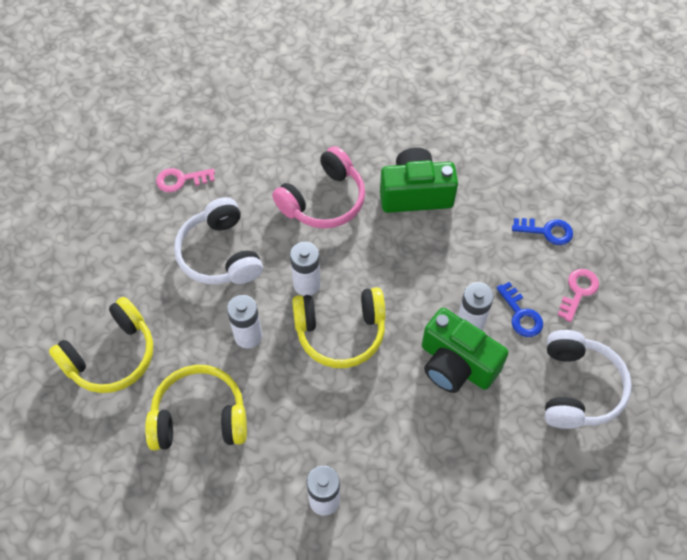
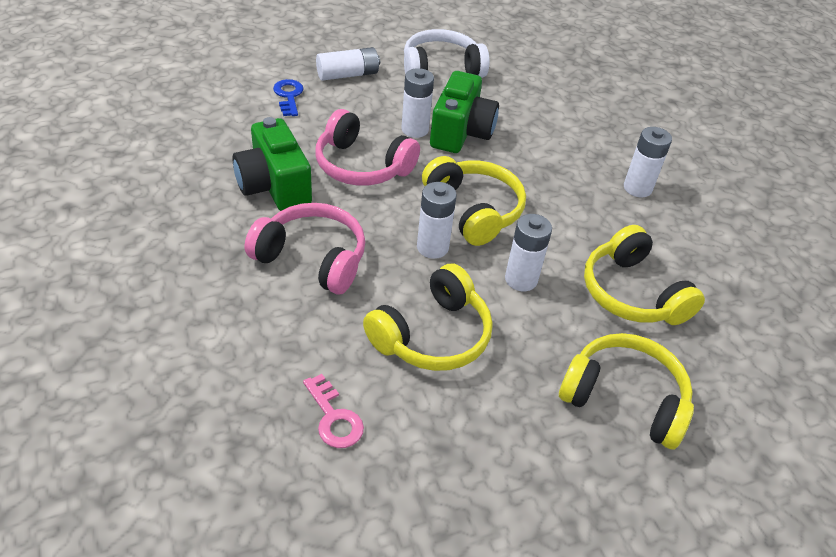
camera: 115 degrees left, 15 degrees down
white headphones [174,197,263,284] -> yellow headphones [363,264,493,371]
blue key [497,282,543,337] -> none
pink key [558,269,599,322] -> white battery [316,47,380,81]
none -> pink headphones [315,109,420,186]

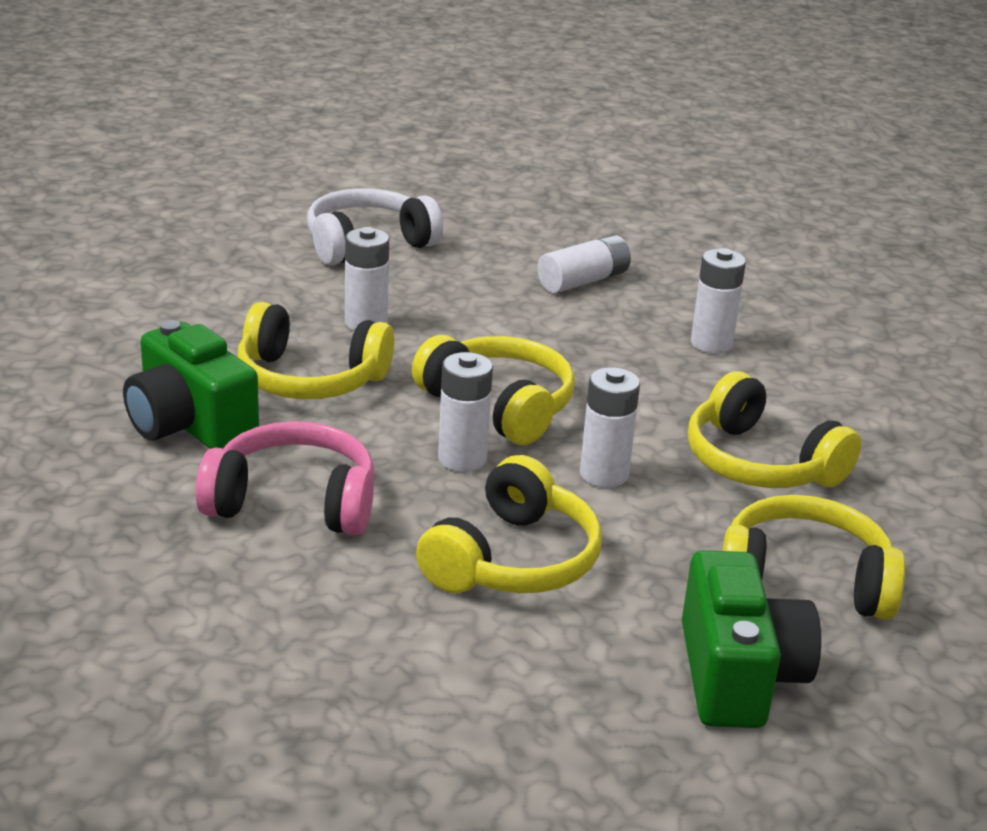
camera: 15 degrees left, 15 degrees down
blue key [273,79,304,116] -> none
pink key [303,374,364,448] -> none
pink headphones [315,109,420,186] -> yellow headphones [238,302,394,399]
white battery [316,47,380,81] -> white battery moved to [537,235,631,293]
green camera [430,71,499,153] -> green camera moved to [682,550,821,728]

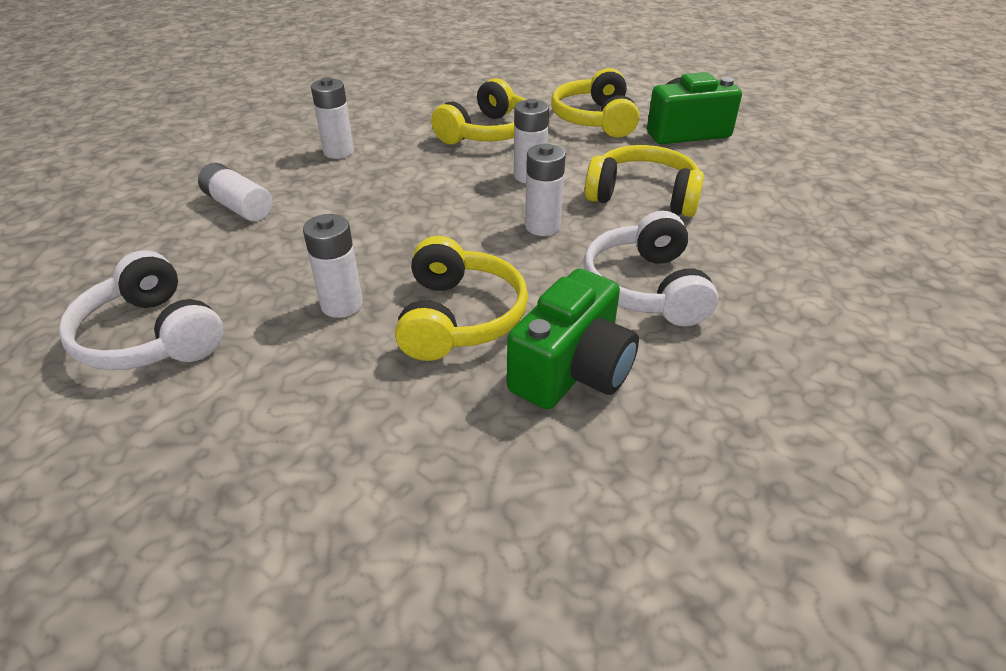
camera: 100 degrees left, 10 degrees up
pink headphones [196,421,374,535] -> white headphones [583,211,718,326]
yellow headphones [412,335,575,445] -> none

